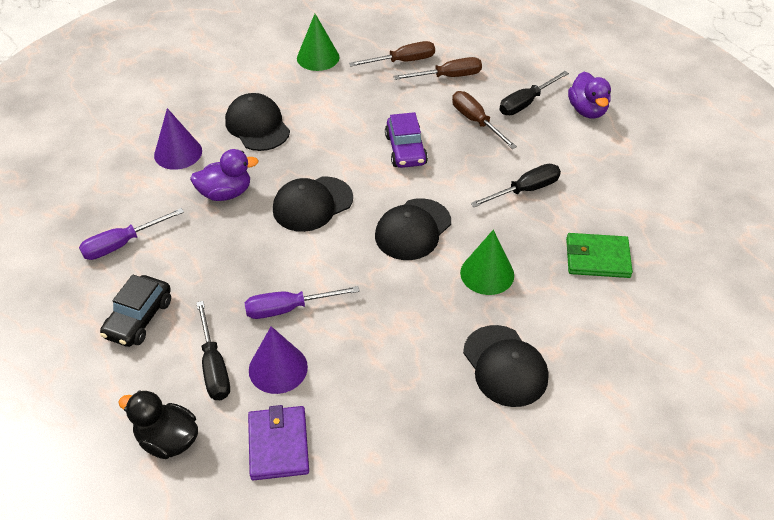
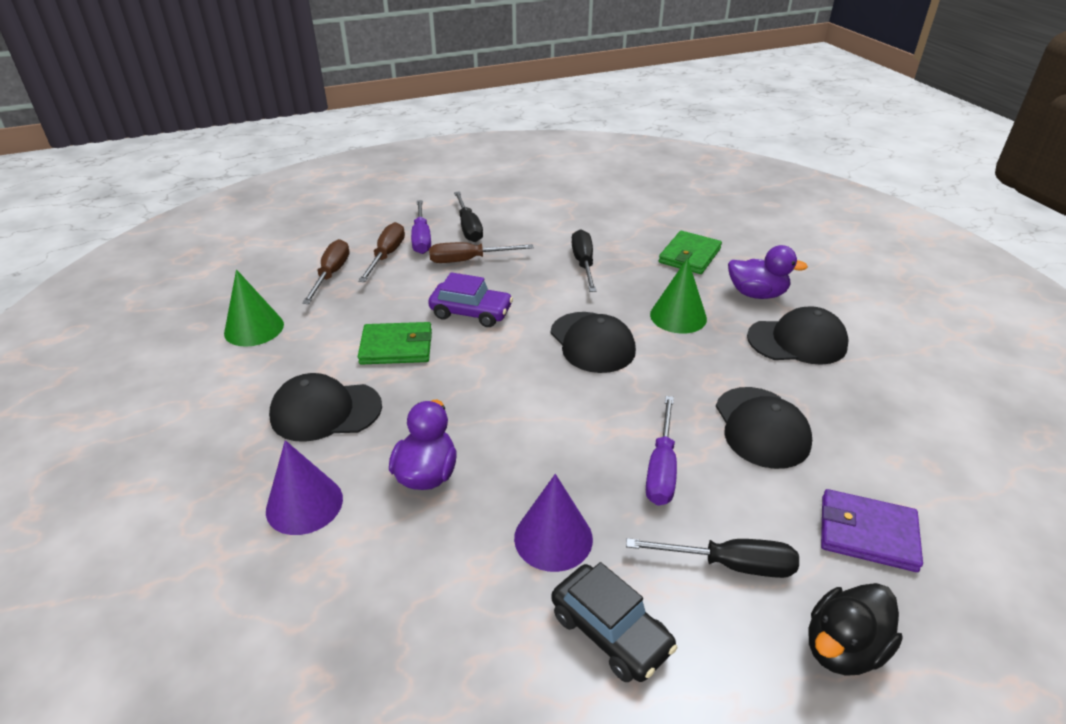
camera: 65 degrees left, 10 degrees down
purple screwdriver [79,208,184,260] -> purple screwdriver moved to [411,200,431,254]
purple cone [249,326,308,394] -> purple cone moved to [514,474,593,572]
black cap [273,177,353,232] -> black cap moved to [716,387,812,469]
purple duck [568,72,611,119] -> purple duck moved to [728,245,808,299]
none -> green wallet [358,322,432,365]

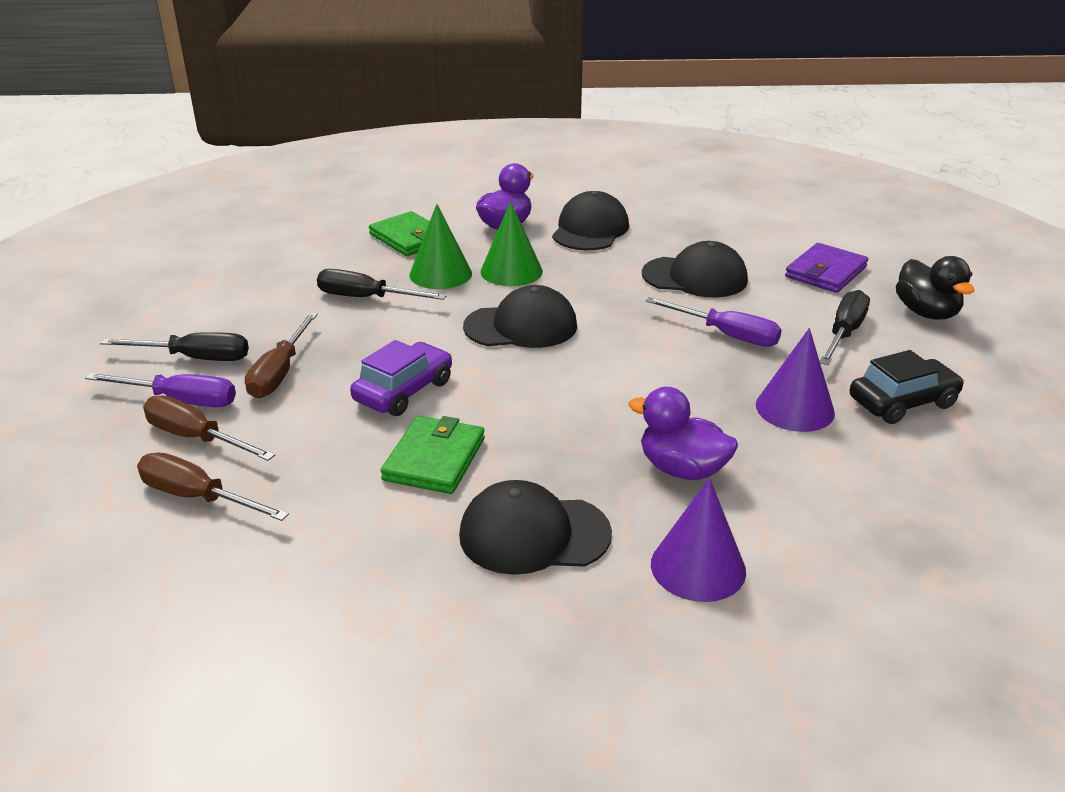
camera: 70 degrees left, 5 degrees down
green cone [224,269,284,347] -> green cone moved to [409,204,472,289]
black cap [269,373,382,442] -> black cap turned 75 degrees clockwise [459,480,612,575]

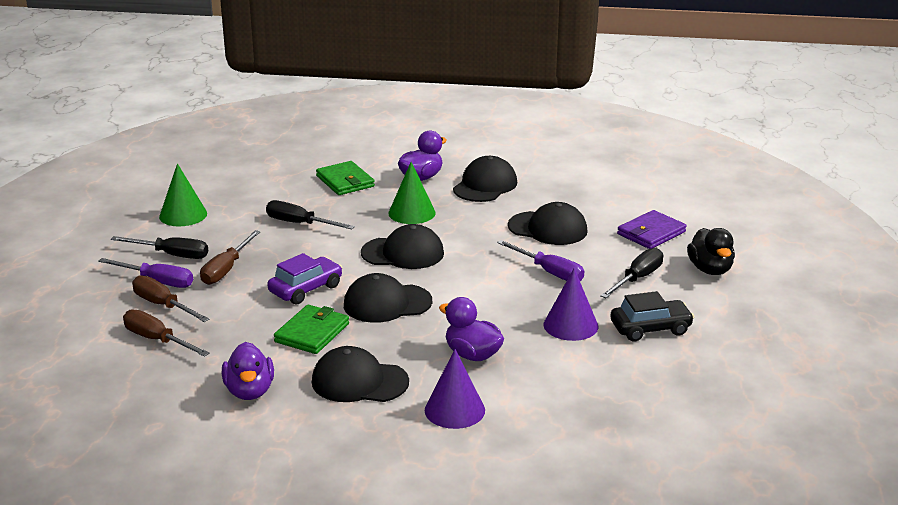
camera: 10 degrees right, 5 degrees down
green cone [409,204,472,289] -> green cone moved to [159,163,207,226]
none -> purple duck [222,342,274,400]
none -> black cap [344,273,432,323]

